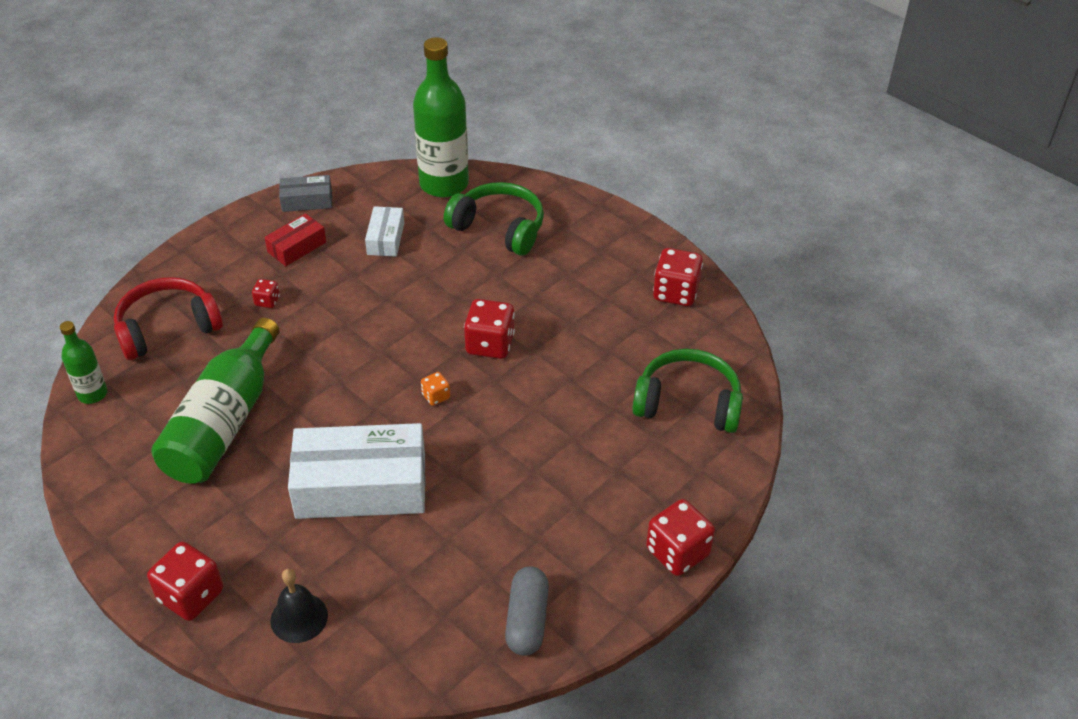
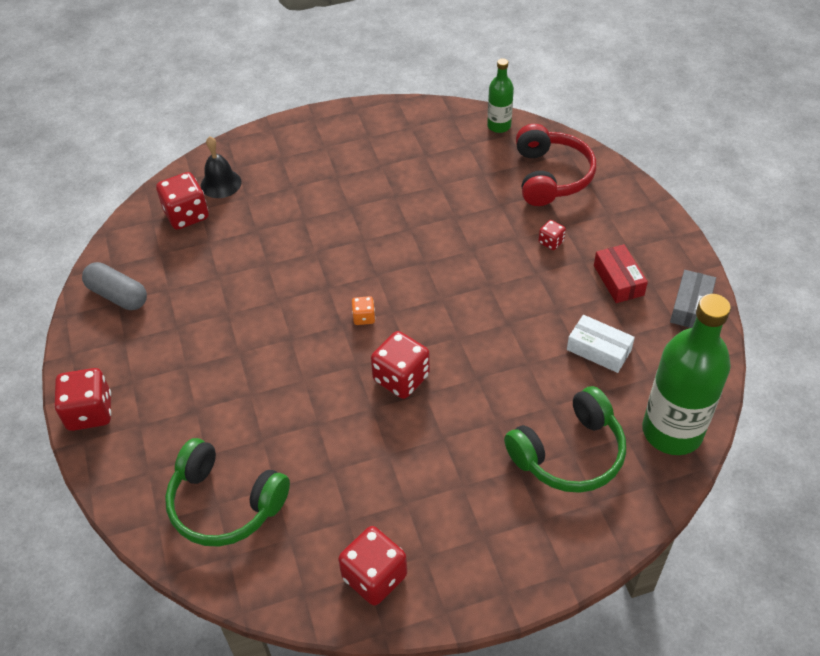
camera: 120 degrees right, 5 degrees up
red dice [147,542,223,621] -> red dice moved to [156,172,209,230]
green bottle [151,318,280,484] -> none
white box [288,423,425,519] -> none
green headphones [632,349,743,433] -> green headphones turned 75 degrees clockwise [165,438,290,546]

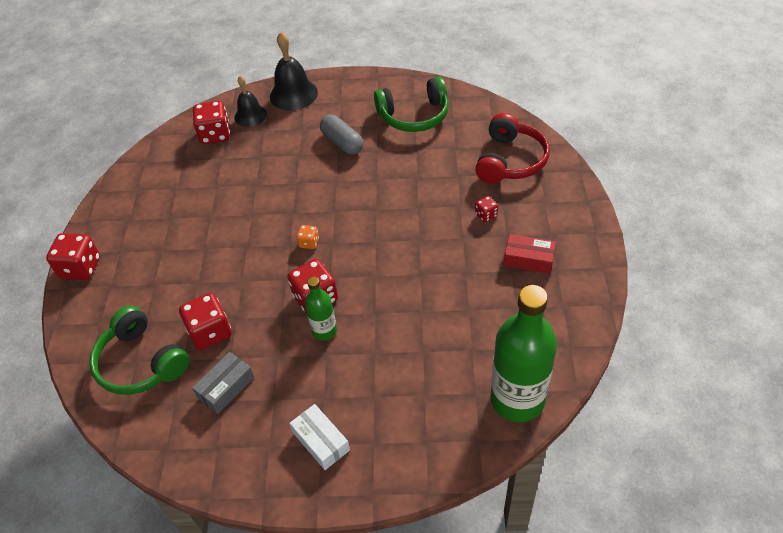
camera: 20 degrees right, 0 degrees up
grey capsule [82,262,147,310] -> grey capsule moved to [320,114,364,155]
red dice [338,526,407,606] -> red dice moved to [179,293,232,350]
green bottle [487,58,514,133] -> green bottle moved to [305,277,337,341]
green headphones [504,386,626,493] -> green headphones moved to [374,77,449,132]
white box [567,315,635,373] -> white box moved to [289,404,350,470]
red box [594,244,648,303] -> red box turned 75 degrees counterclockwise [504,234,556,274]
grey box [670,270,716,328] -> grey box moved to [192,352,254,414]
none -> black bell [270,32,318,111]

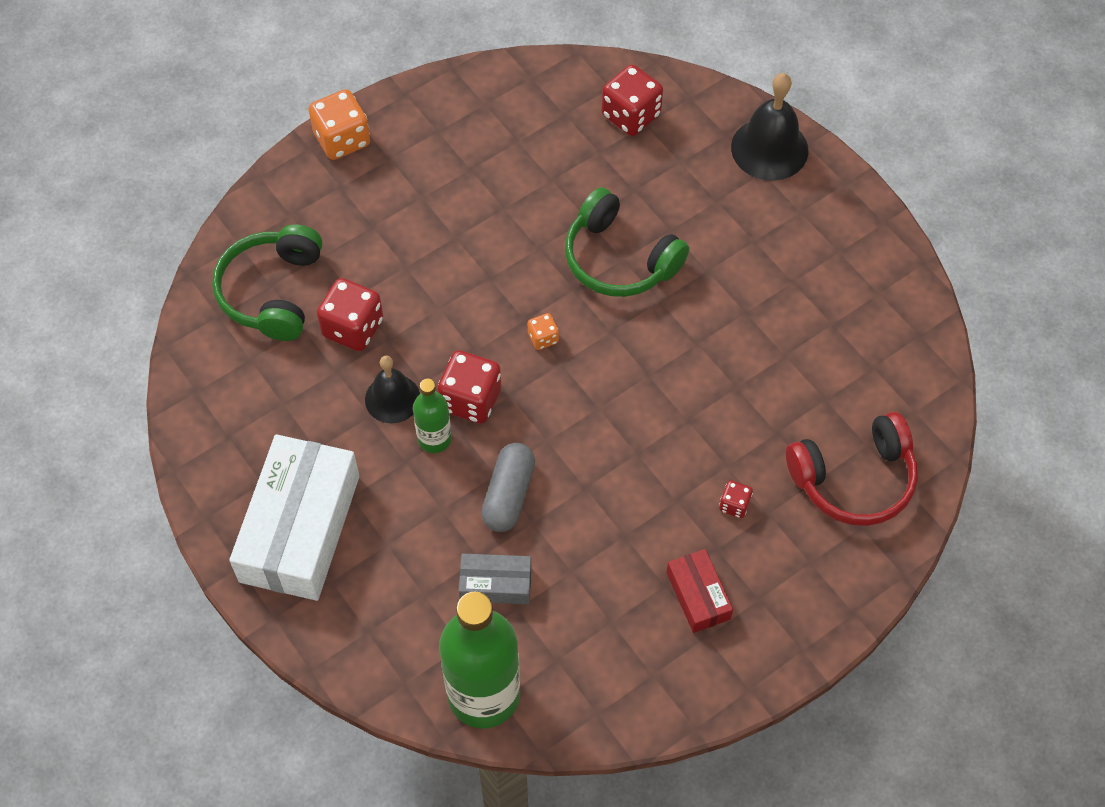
camera: 50 degrees right, 10 degrees up
red dice [46,233,100,280] -> orange dice [308,89,370,160]
grey box [192,352,254,414] -> grey box moved to [459,553,531,604]
black bell [235,76,267,127] -> black bell moved to [365,355,420,423]
white box [289,404,350,470] -> white box [229,434,359,601], size x2.07
grey capsule [320,114,364,155] -> grey capsule moved to [481,443,535,532]
green headphones [374,77,449,132] -> green headphones moved to [565,187,689,297]

